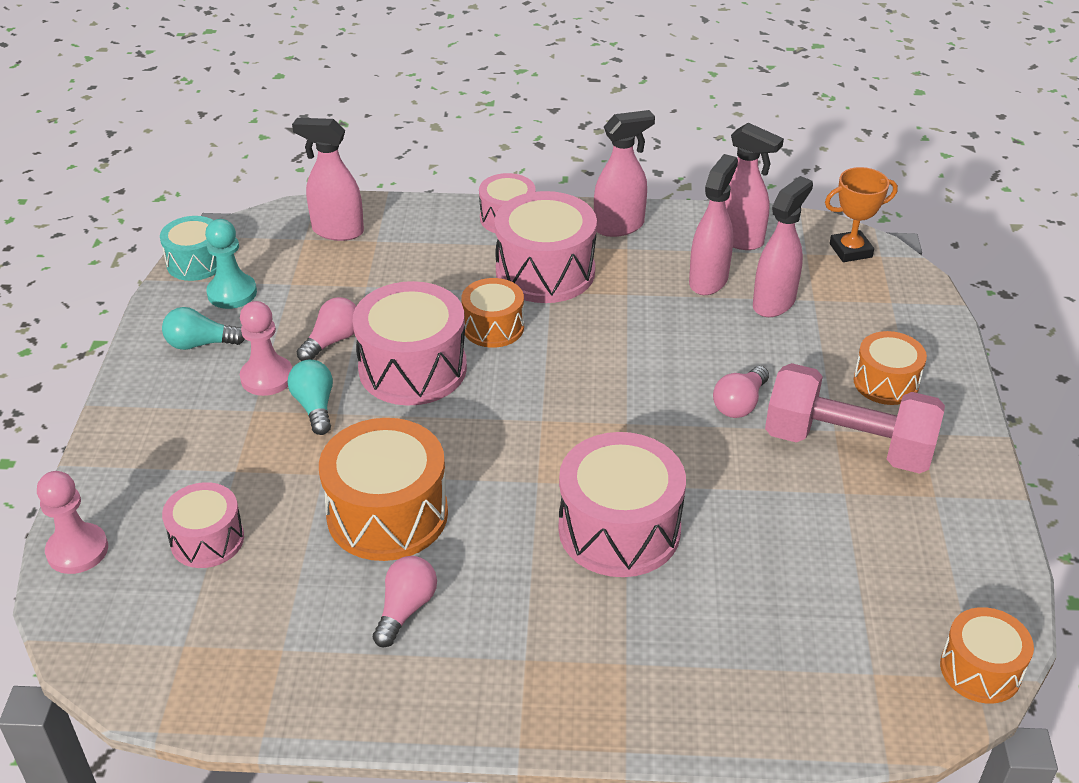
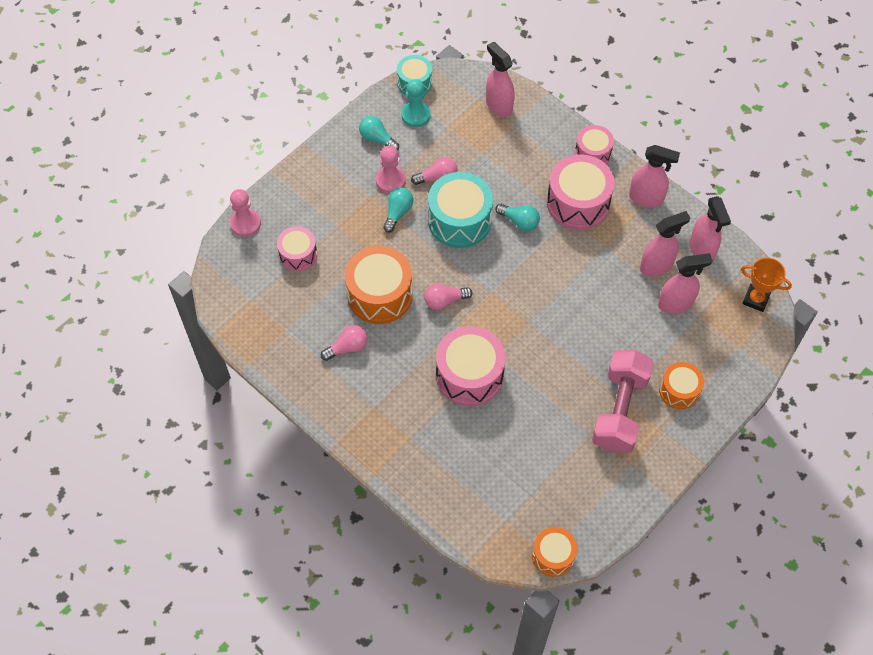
camera: 40 degrees right, 20 degrees up
pink drum [352,281,467,406] -> turquoise drum [428,172,493,248]
orange drum [461,278,524,348] -> turquoise light bulb [495,204,540,231]
pink light bulb [713,366,769,418] -> pink light bulb moved to [424,283,473,310]
pink dumbbell [765,363,945,474] -> pink dumbbell turned 45 degrees clockwise [592,350,654,453]

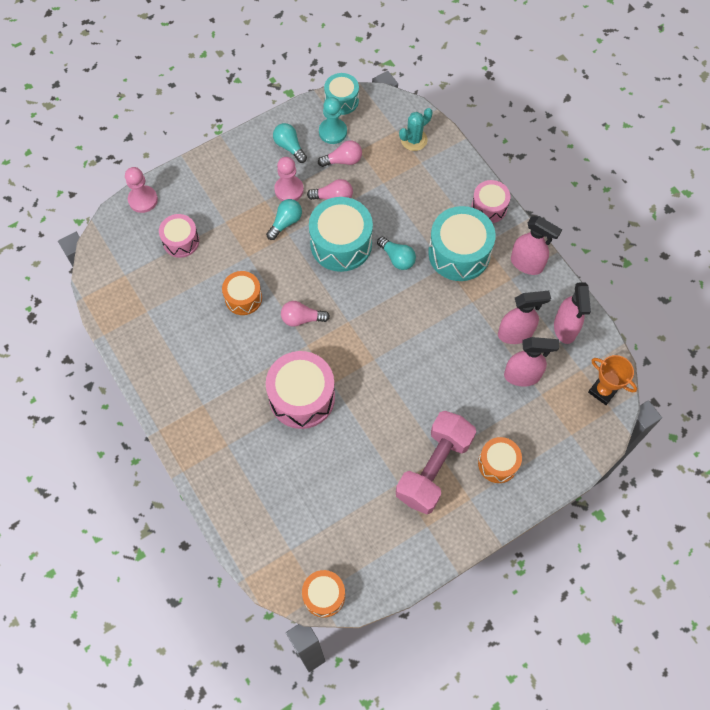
camera: 15 degrees right, 5 degrees up
pink light bulb [321,325,368,361] -> pink light bulb moved to [318,140,362,167]
orange drum [345,246,413,324] -> orange drum [222,271,262,315], size x0.59
pink spray bottle [486,41,515,117] -> turquoise cactus [399,108,432,151]
pink drum [547,154,615,230] -> turquoise drum [428,206,496,281]

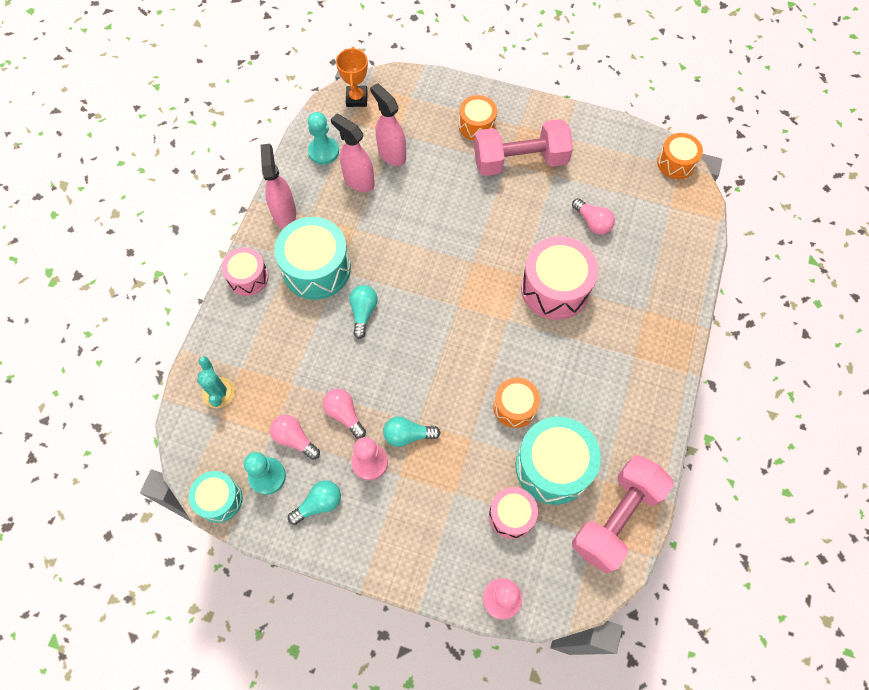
camera: 130 degrees left, 0 degrees up
turquoise light bulb [273,123,307,163] -> turquoise light bulb turned 135 degrees counterclockwise [288,480,341,525]
pink light bulb [281,301,330,327] -> pink light bulb moved to [572,198,615,234]
turquoise drum [309,197,373,272] -> turquoise drum moved to [516,417,601,505]
turquoise cactus [399,108,432,151] -> turquoise cactus turned 60 degrees clockwise [197,356,235,408]
pink spray bottle [554,282,591,344] -> turquoise pawn [308,112,339,165]
none -> pink dumbbell [572,455,674,574]

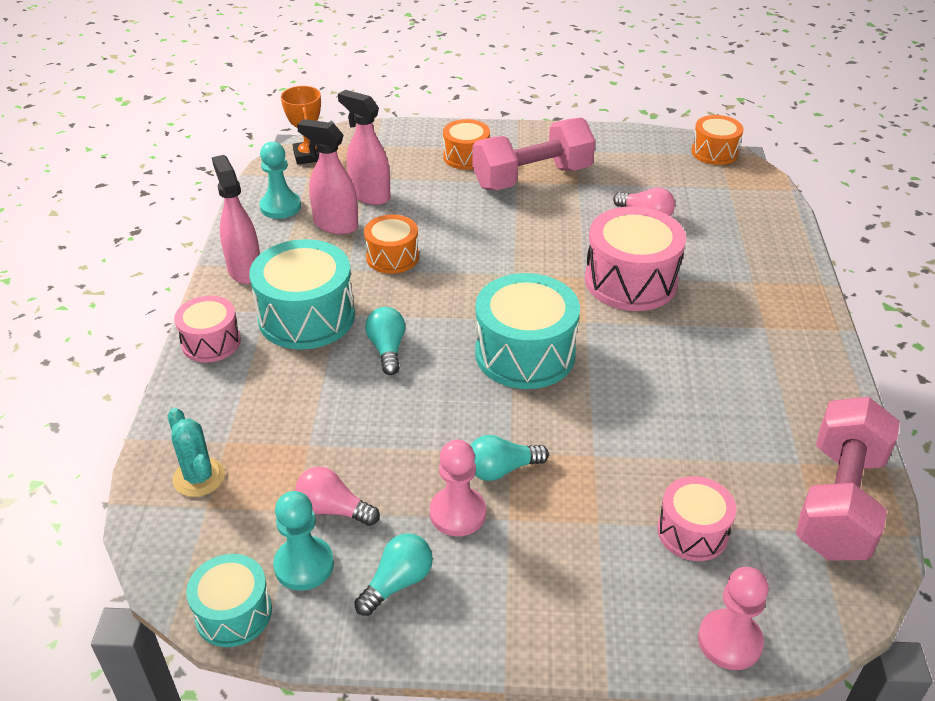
camera: 15 degrees left, 25 degrees down
pink light bulb [323,389,366,439] -> none
orange drum [493,378,540,428] -> orange drum moved to [364,214,419,274]
turquoise drum [516,417,601,505] -> turquoise drum moved to [475,273,580,389]

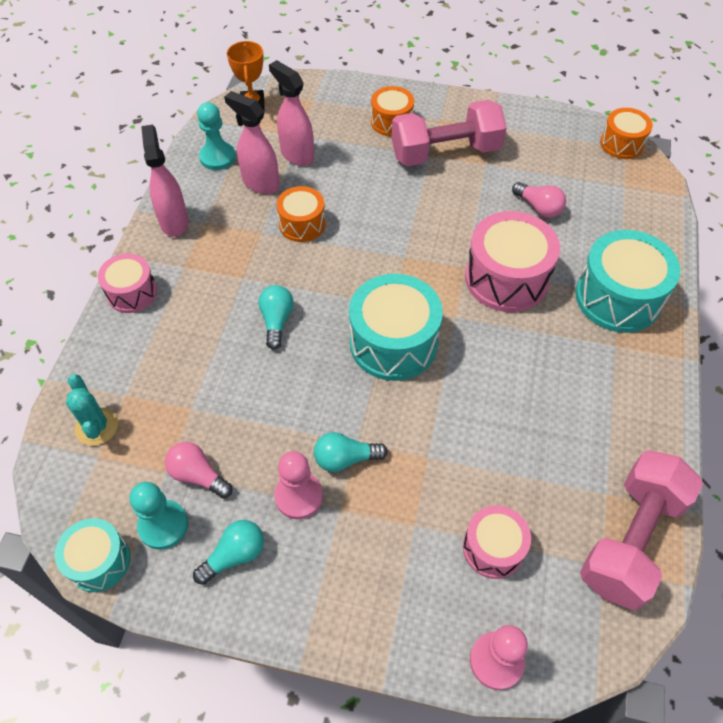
camera: 10 degrees right, 15 degrees up
turquoise drum [249,239,355,350] -> turquoise drum moved to [575,230,680,333]

